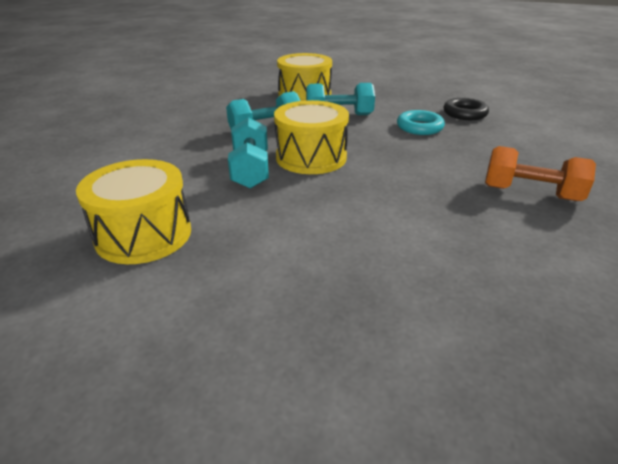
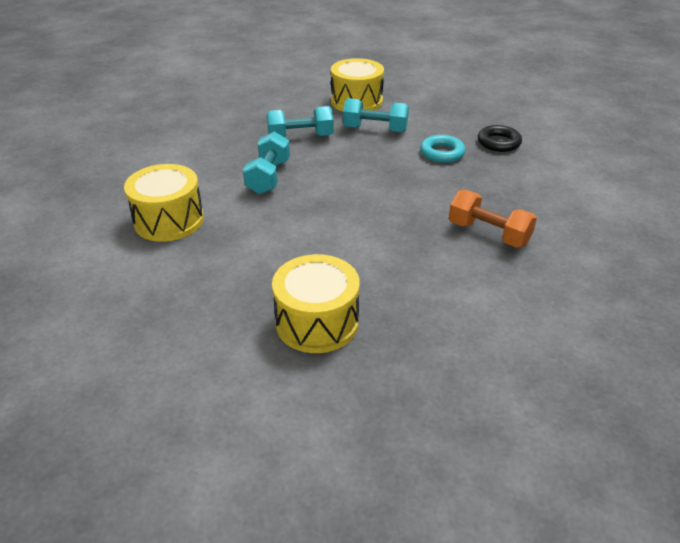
camera: 15 degrees right, 5 degrees up
yellow drum [274,100,349,174] -> yellow drum moved to [272,254,360,353]

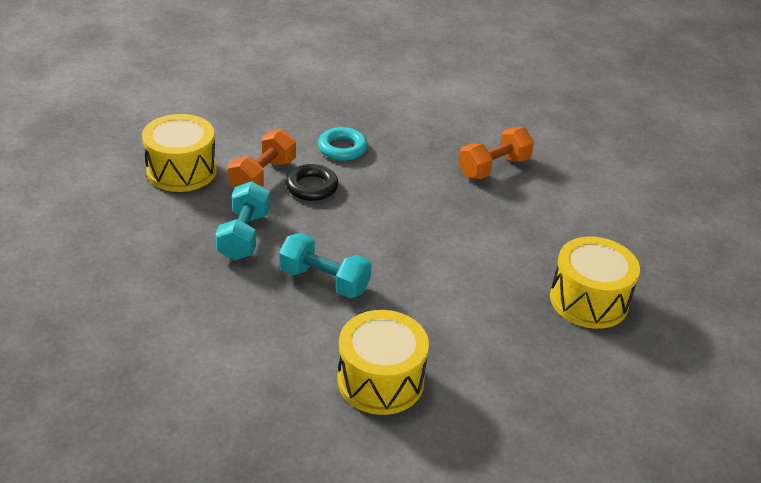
camera: 75 degrees left, 0 degrees up
turquoise dumbbell [343,98,409,132] -> orange dumbbell [228,129,296,188]
black ring [478,125,522,152] -> black ring moved to [286,164,338,201]

